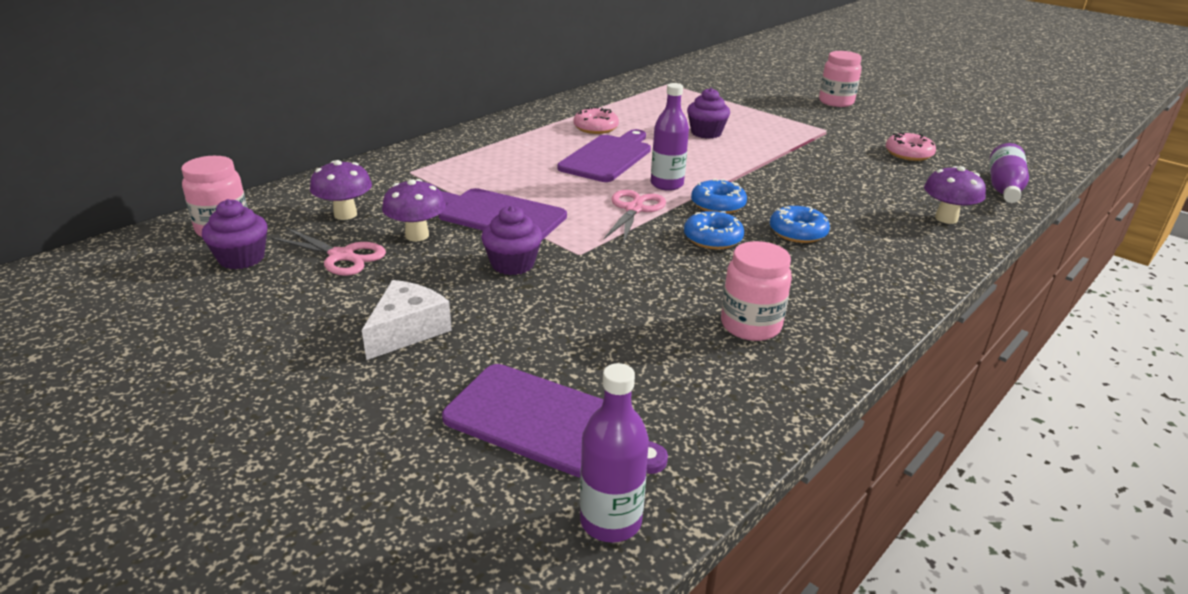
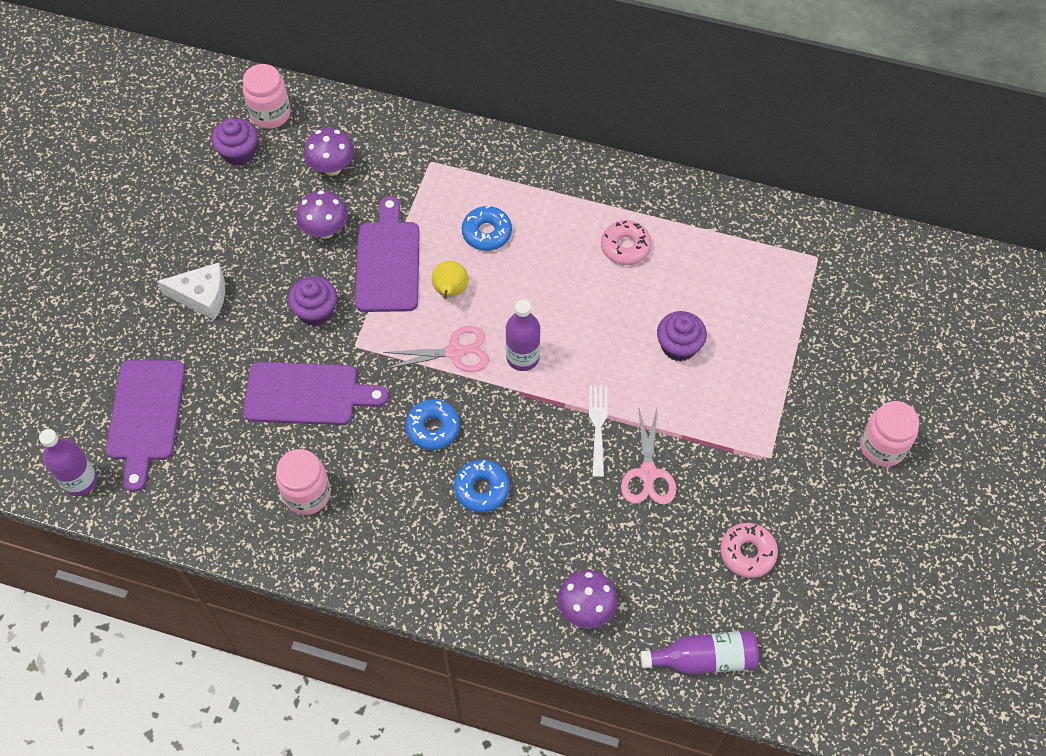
camera: 65 degrees right, 30 degrees up
pink scissors [271,228,386,276] -> pink scissors moved to [621,408,676,504]
purple cutting board [557,129,651,182] -> purple cutting board moved to [243,362,389,425]
blue donut [691,178,747,214] -> blue donut moved to [462,206,512,251]
none -> yellow pear [432,261,468,299]
none -> white fork [589,386,607,477]

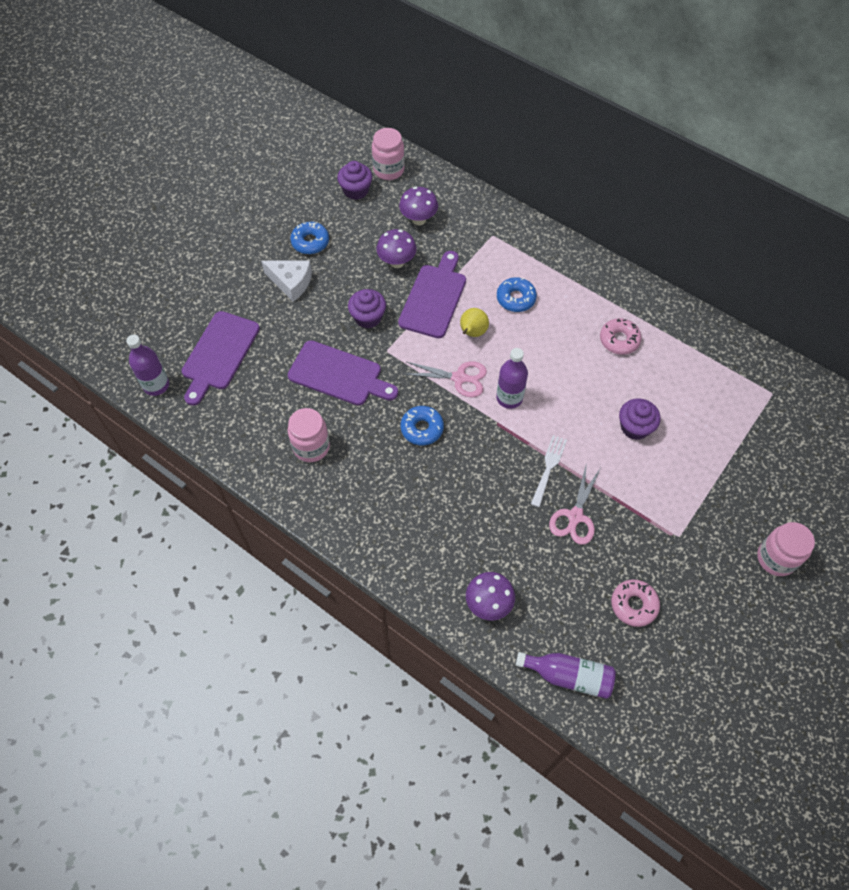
camera: 20 degrees right, 0 degrees up
blue donut [454,460,510,513] -> blue donut moved to [290,222,329,254]

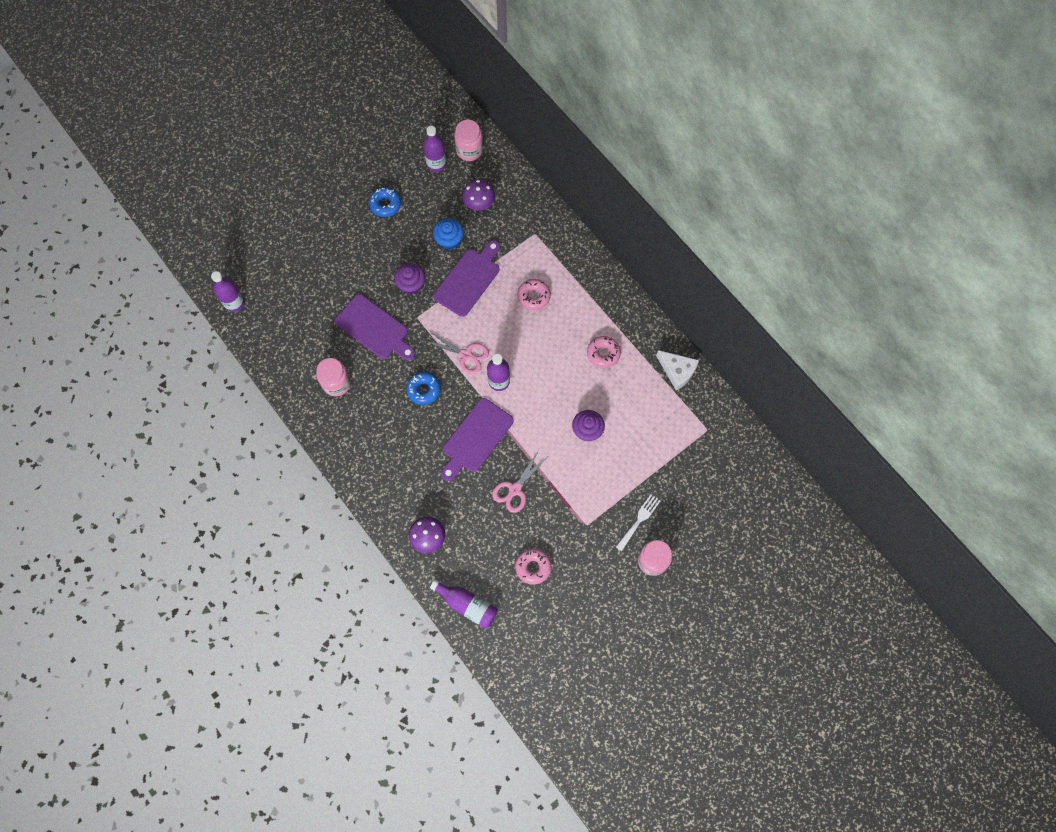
camera: 15 degrees right, 10 degrees up
purple cutting board [181,311,260,406] -> purple cutting board moved to [441,398,514,481]
white cheese [261,261,312,302] -> white cheese moved to [656,350,699,391]
purple cupcake [337,161,372,200] -> purple bottle [423,126,447,172]
purple mushroom [376,229,416,268] -> blue cupcake [433,218,464,250]
yellow pear [460,308,489,337] -> none
blue donut [497,277,537,312] -> pink donut [518,279,551,310]
white fork [531,435,567,507] -> white fork moved to [616,494,660,551]

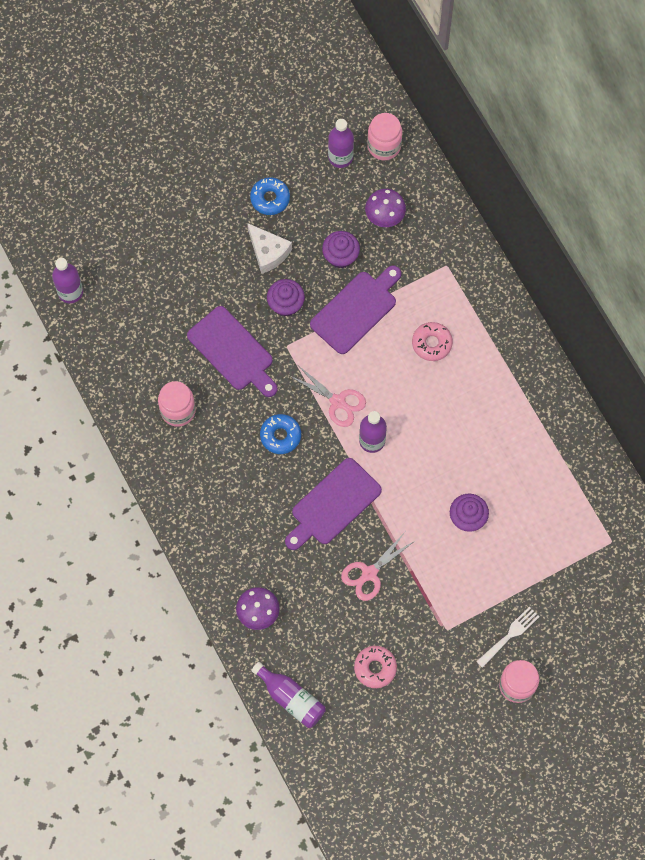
camera: 10 degrees right, 0 degrees up
blue cupcake [433,218,464,250] -> purple cupcake [322,231,360,268]
pink donut [587,336,621,368] -> none
white cheese [656,350,699,391] -> white cheese moved to [247,223,292,274]

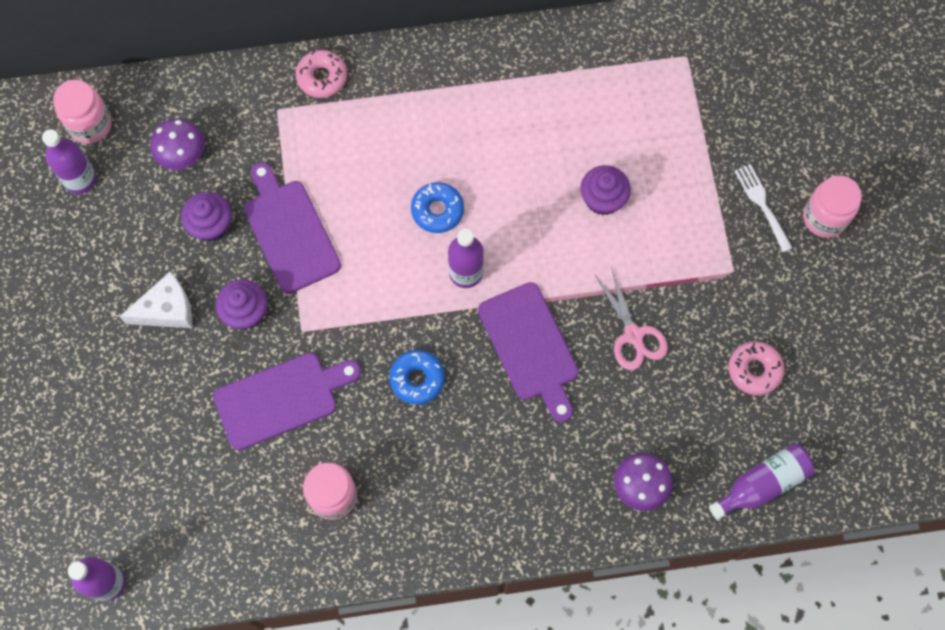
camera: 70 degrees left, 0 degrees up
blue donut [250,177,290,215] -> blue donut moved to [411,182,464,233]
pink scissors [290,366,366,427] -> none
pink donut [412,322,453,361] -> pink donut moved to [296,50,347,98]

